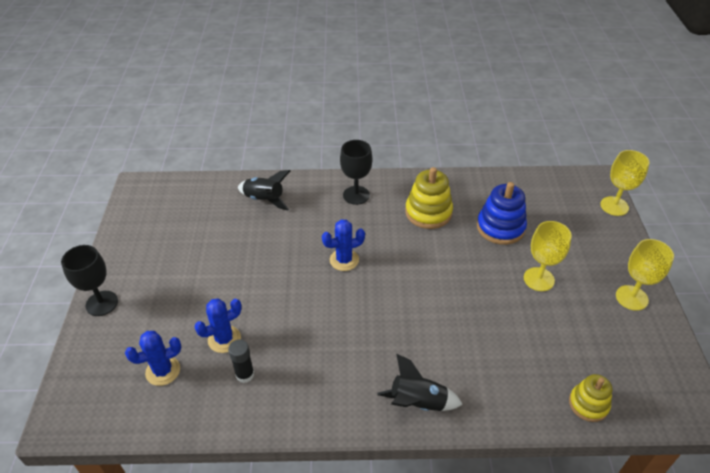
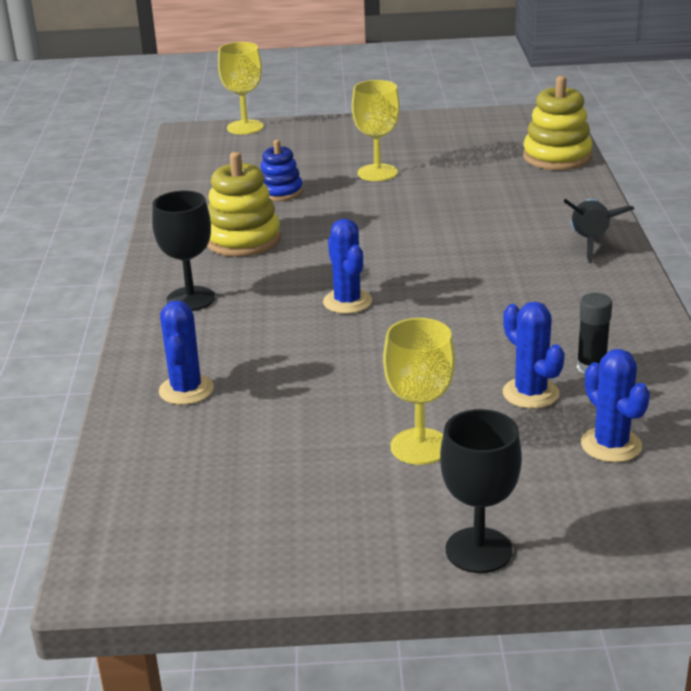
camera: 90 degrees left, 15 degrees down
black rocket [238,170,290,210] -> blue cactus [159,300,214,405]
blue stacking toy [477,182,527,245] -> blue stacking toy [261,140,303,201], size x0.64
yellow stacking toy [569,374,612,422] -> yellow stacking toy [523,76,593,170], size x1.57
yellow goblet [616,239,674,311] -> yellow goblet moved to [383,318,455,465]

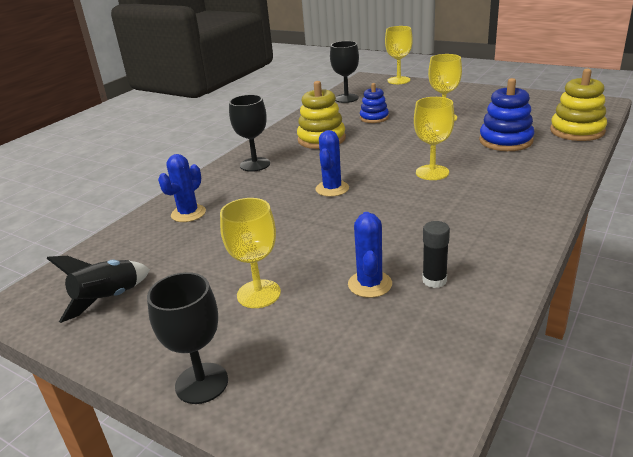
camera: 35 degrees right, 0 degrees up
black rocket [563,199,634,263] -> black rocket moved to [47,256,150,323]
blue cactus [581,349,650,463] -> none
none -> black goblet [330,41,359,103]
none -> yellow goblet [414,97,455,180]
none -> blue stacking toy [479,78,535,151]

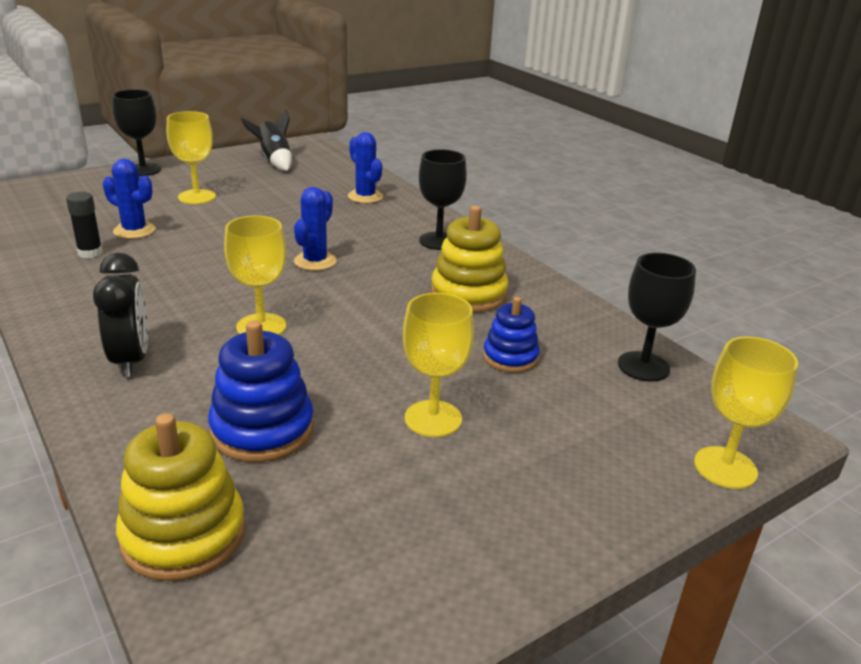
camera: 110 degrees right, 0 degrees up
blue cactus [315,130,349,197] -> blue cactus turned 75 degrees clockwise [294,187,337,271]
none -> black clock [93,253,148,377]

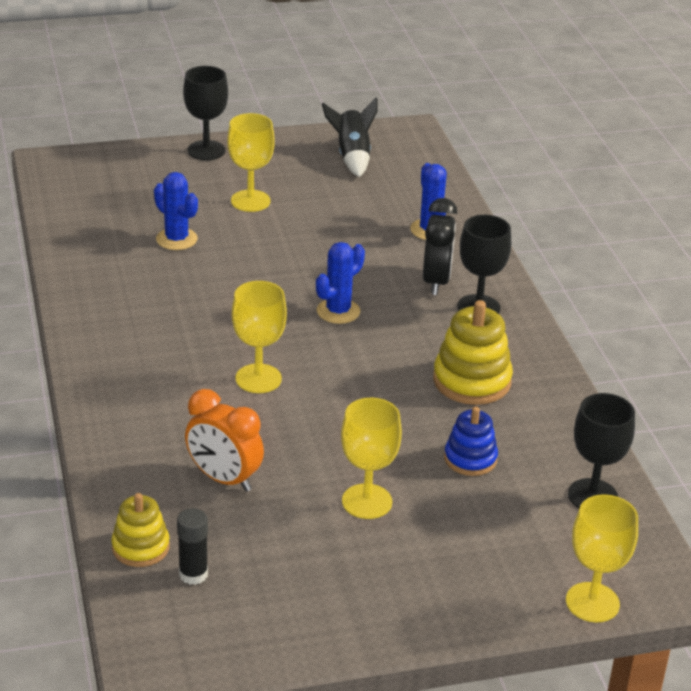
camera: 20 degrees right, 5 degrees up
black glue stick [66,192,103,258] -> black glue stick moved to [177,508,208,585]
black clock [93,253,148,377] -> black clock moved to [423,198,457,295]
yellow stacking toy [116,413,245,581] -> yellow stacking toy [111,493,170,567], size x0.64
blue stacking toy [208,320,314,462] -> orange clock [185,389,264,492]

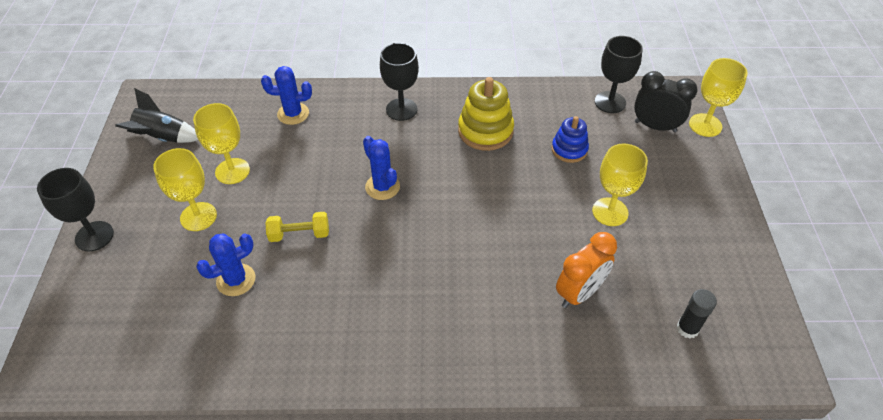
camera: 75 degrees left, 15 degrees up
yellow stacking toy [111,493,170,567] -> none
yellow goblet [232,281,287,393] -> yellow goblet moved to [193,103,250,184]
black clock [423,198,457,295] -> black clock moved to [634,71,697,132]
none -> yellow dumbbell [265,212,329,242]

